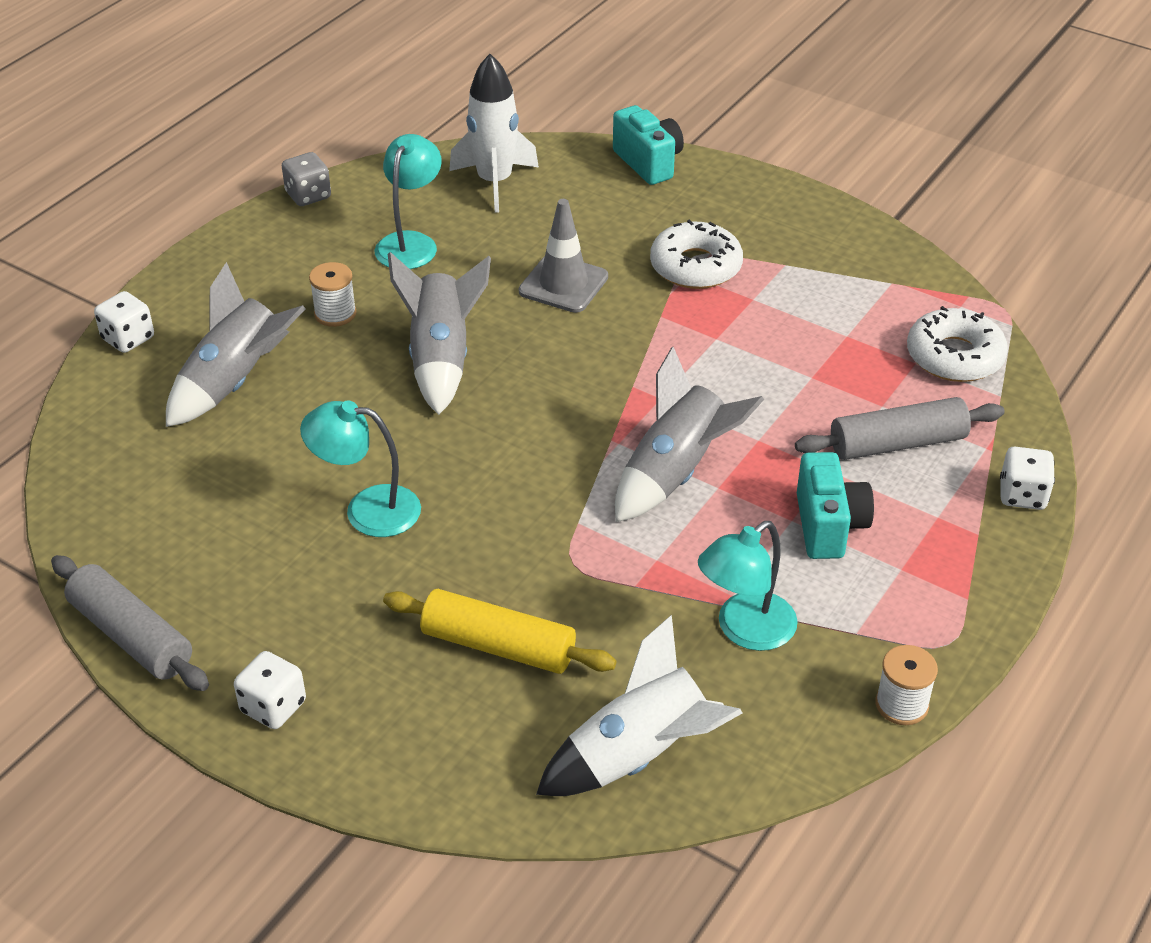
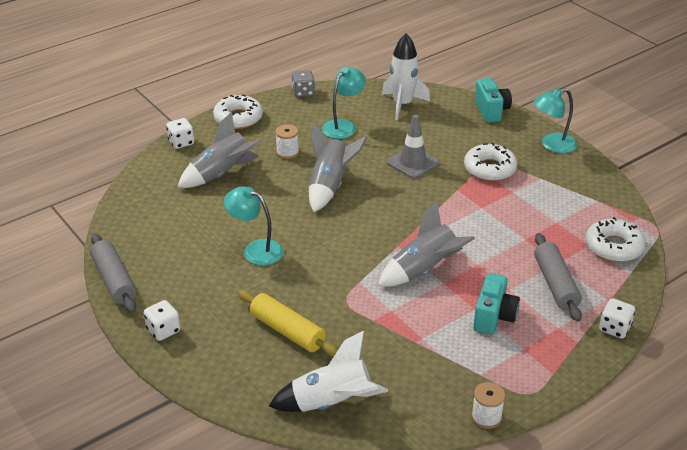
camera: 20 degrees right, 5 degrees down
turquoise lamp [698,521,798,651] -> turquoise lamp moved to [533,88,577,153]
grey rolling pin [795,397,1004,460] -> grey rolling pin turned 75 degrees clockwise [534,233,582,322]
none -> white donut [213,94,263,129]

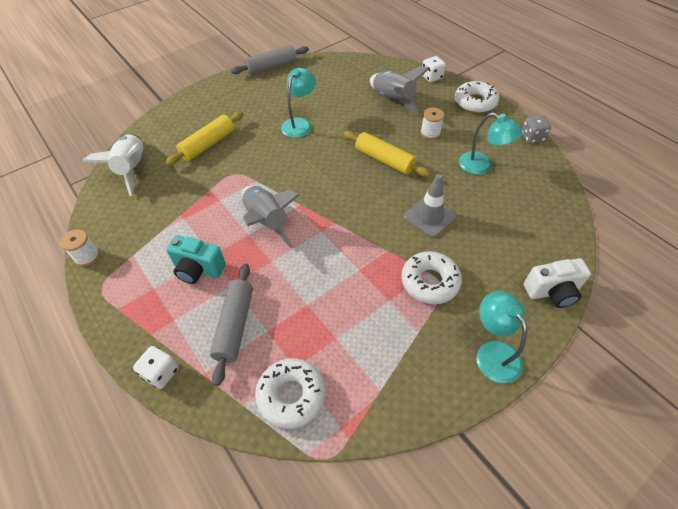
camera: 90 degrees right, 15 degrees up
white dice [144,300,180,341] -> none
grey rocket [309,123,367,212] -> yellow rolling pin [344,131,430,177]
white rocket [382,33,430,120] -> none
turquoise camera [475,78,512,123] -> white camera [524,258,591,308]
grey rolling pin [534,233,582,322] -> grey rolling pin turned 75 degrees counterclockwise [210,264,253,386]

